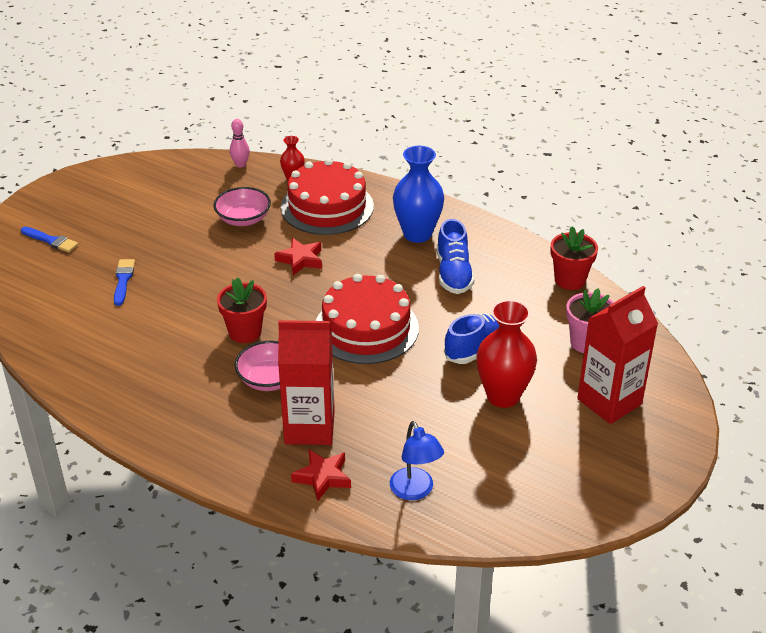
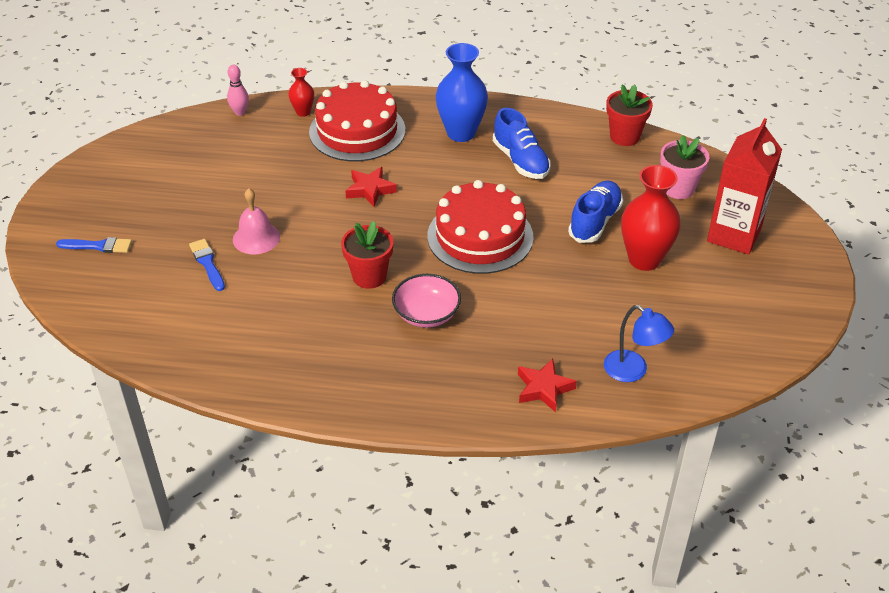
camera: 25 degrees left, 5 degrees up
pink bowl [214,187,271,226] -> none
red carton [278,320,335,445] -> none
none -> pink bell [233,188,280,254]

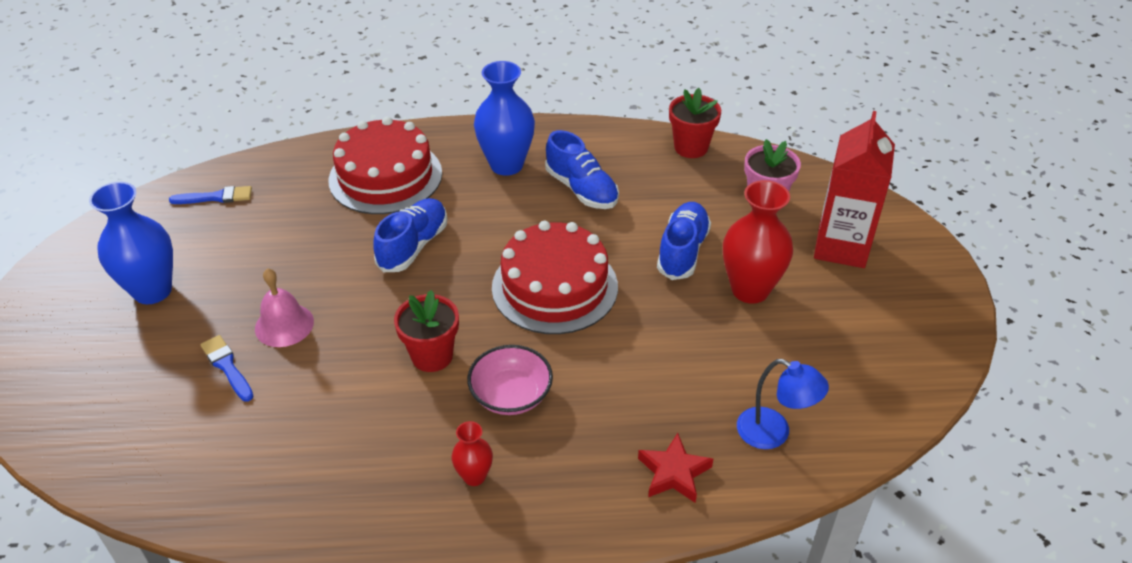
camera: 10 degrees left, 0 degrees up
blue brush [56,237,132,253] -> blue brush moved to [169,186,252,204]
pink bowling pin [227,65,249,116] -> none
red vase [288,68,314,117] -> red vase moved to [452,421,493,486]
red star [345,167,397,207] -> blue shoe [374,198,447,272]
none -> blue vase [89,182,173,304]

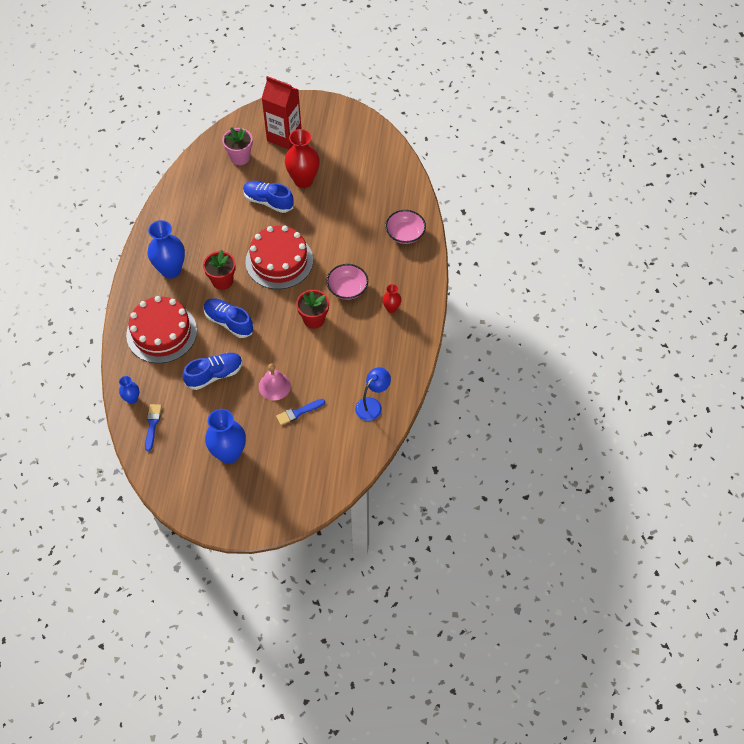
camera: 80 degrees left, 15 degrees up
blue shoe [545,130,619,209] -> blue shoe moved to [183,353,242,390]
red star [638,433,713,503] -> pink bowl [385,210,426,244]
red flower pot [669,88,721,158] -> red flower pot moved to [203,250,236,290]
blue lamp [737,359,829,449] -> blue lamp moved to [355,367,391,421]
none -> blue vase [119,376,139,404]

